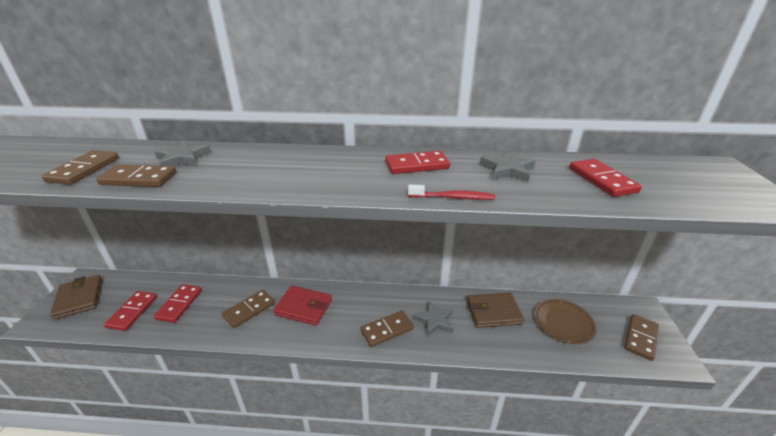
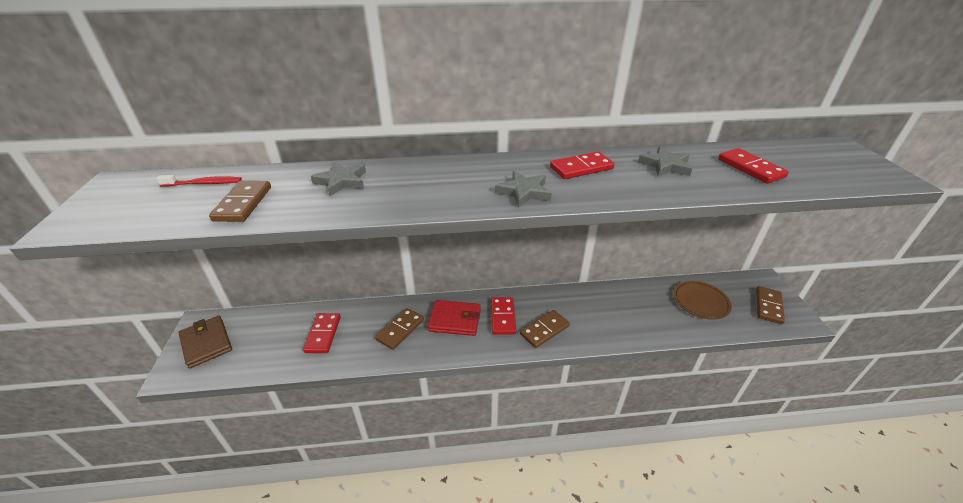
camera: 10 degrees left, 5 degrees up
brown domino [96,165,176,187] -> none
red domino [104,291,157,331] -> red domino moved to [491,297,516,335]
red toothbrush [408,185,496,200] -> red toothbrush moved to [156,175,242,187]
grey star [413,301,453,337] -> grey star moved to [495,171,552,208]
brown wallet [467,293,524,328] -> none

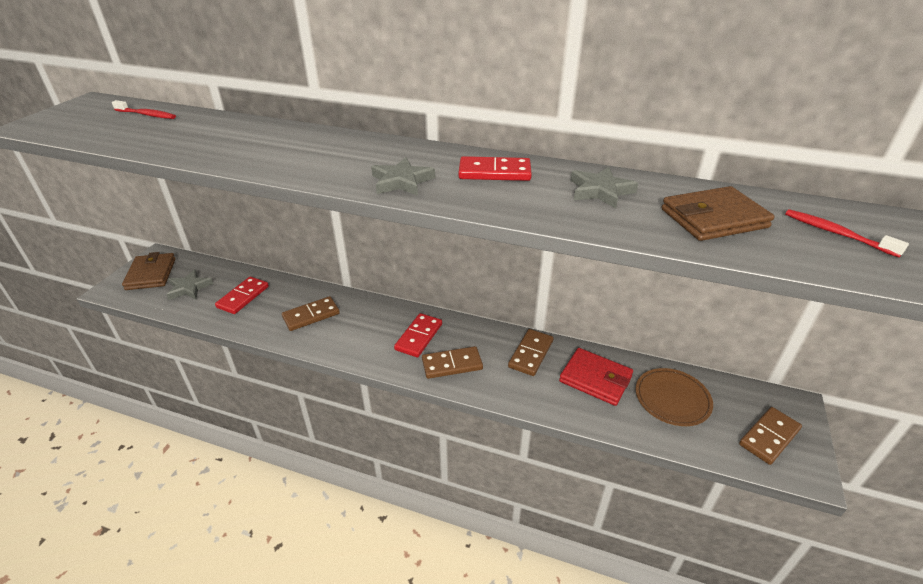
camera: 25 degrees right, 0 degrees up
brown domino [209,181,271,222] -> brown domino moved to [508,329,553,376]
grey star [311,162,366,196] -> grey star moved to [166,269,213,300]
red wallet [428,300,481,336] -> red wallet moved to [559,348,633,406]
red domino [718,148,789,184] -> brown wallet [661,186,775,241]
none -> red toothbrush [785,209,909,257]

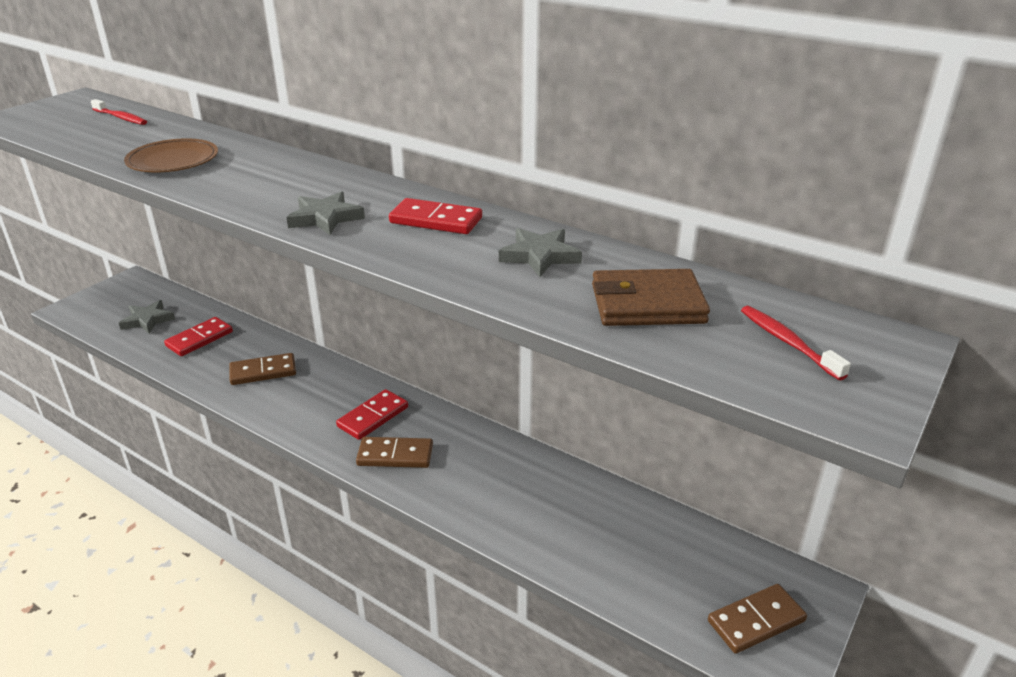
camera: 15 degrees right, 5 degrees down
brown wallet [122,252,176,290] -> none
brown domino [508,329,553,376] -> none
red wallet [559,348,633,406] -> none
brown plate [635,368,713,426] -> brown plate moved to [124,138,218,172]

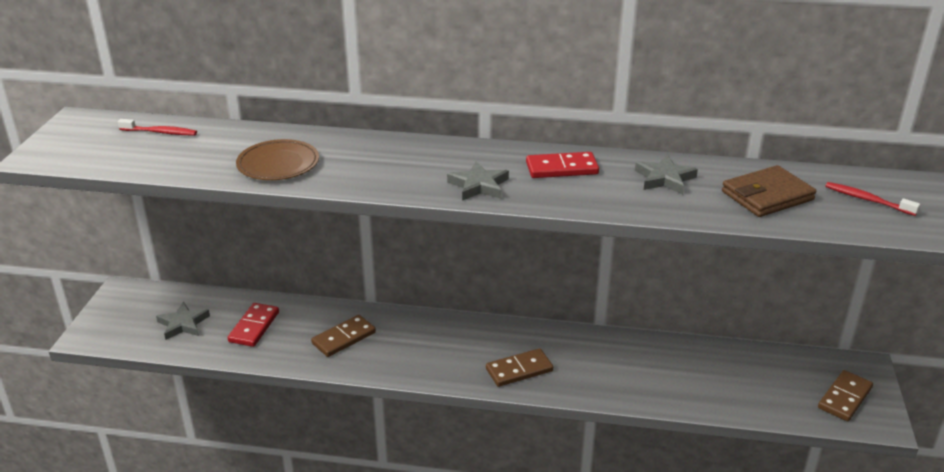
camera: 25 degrees left, 0 degrees up
red domino [336,389,408,440] -> none

